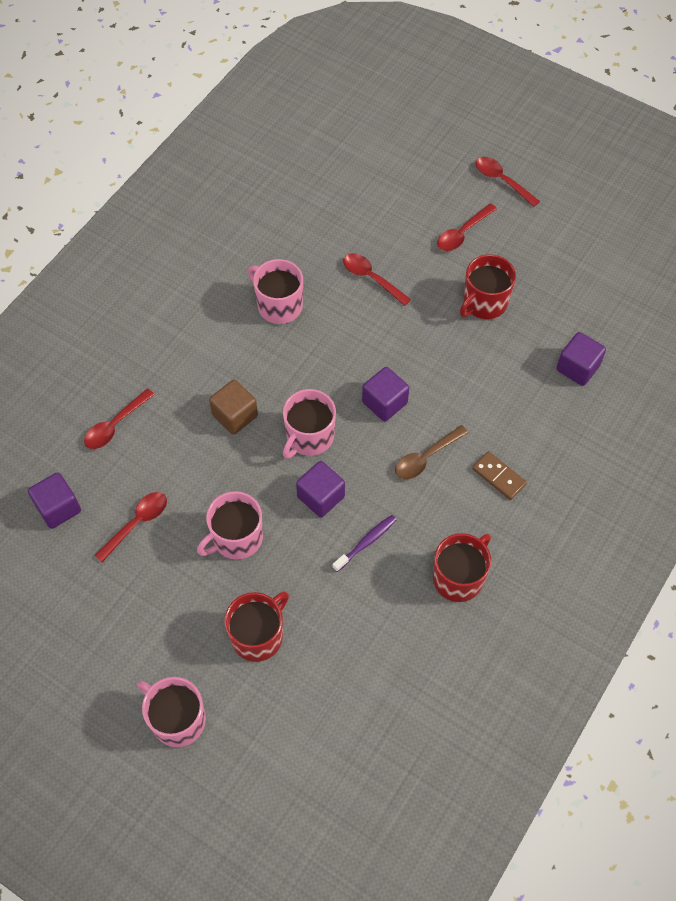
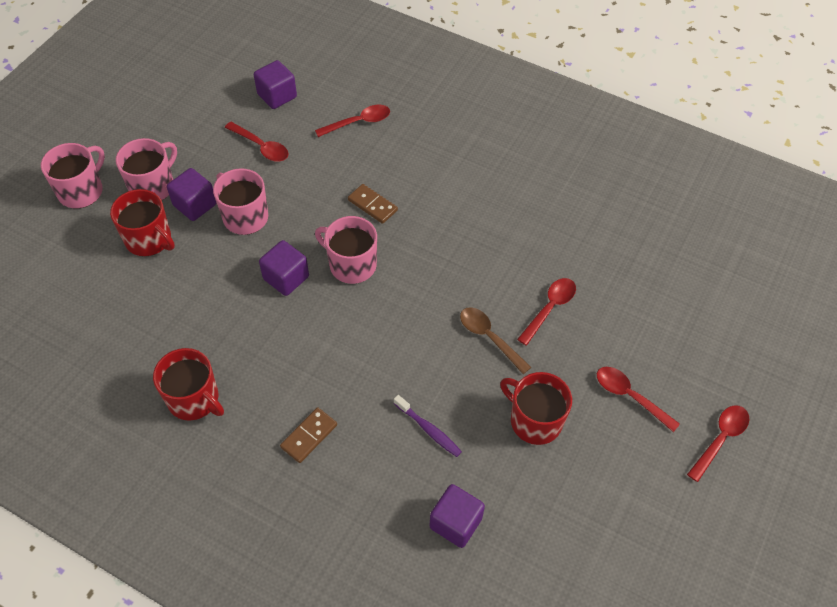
camera: 85 degrees right, 5 degrees down
red spoon [84,388,155,449] -> red spoon turned 120 degrees clockwise [315,105,390,137]
brown cube [209,380,258,435] -> brown domino [348,184,398,224]
pink mug [248,259,303,324] -> pink mug moved to [116,138,177,200]
purple toothbrush [333,515,397,572] -> purple toothbrush moved to [394,395,462,457]
purple cube [362,367,409,421] -> purple cube moved to [167,168,216,221]
brown spoon [395,425,468,479] -> brown spoon moved to [460,307,531,374]

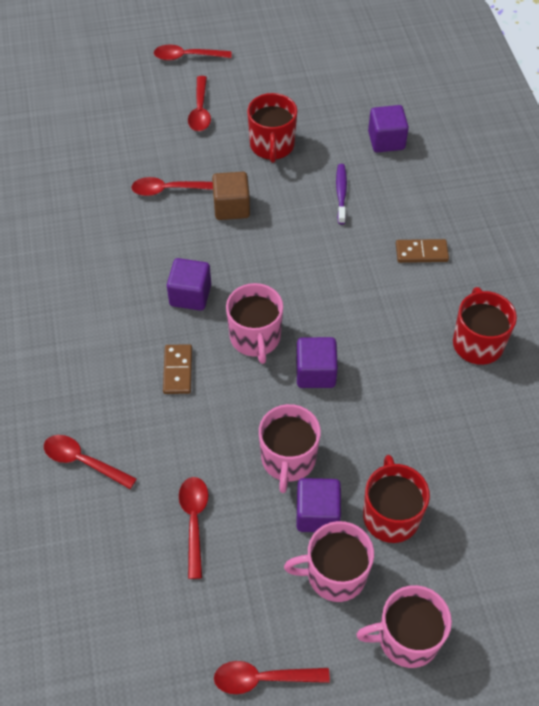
camera: 130 degrees left, 0 degrees up
purple cube [254,60,297,109] -> purple cube moved to [167,258,211,311]
brown spoon [460,307,531,374] -> brown cube [212,172,250,220]
none -> red spoon [214,661,330,694]

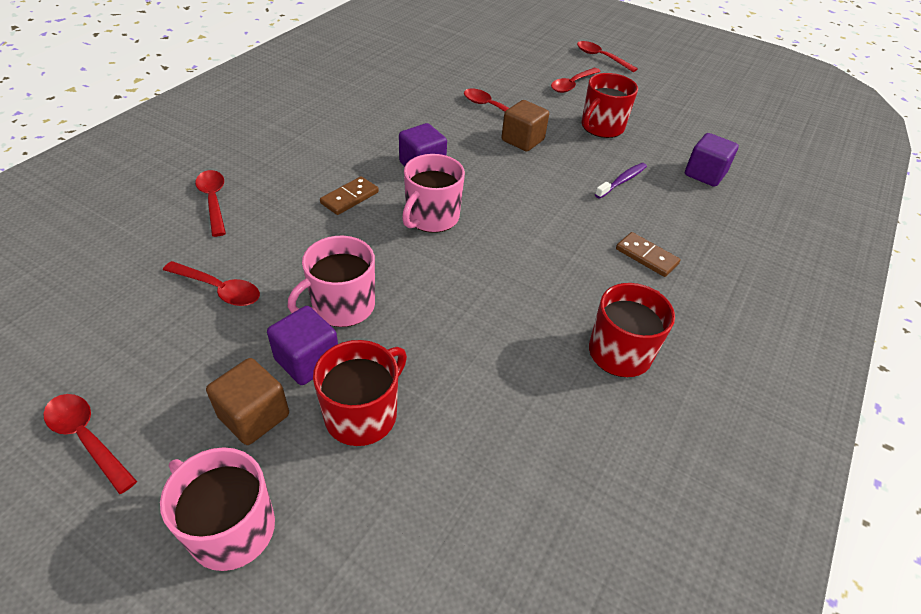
camera: 40 degrees right, 10 degrees down
red spoon [179,477,208,579] -> red spoon turned 75 degrees clockwise [163,261,260,306]
pink mug [284,521,374,602] -> brown cube [206,358,289,445]
purple cube [296,337,338,388] -> none

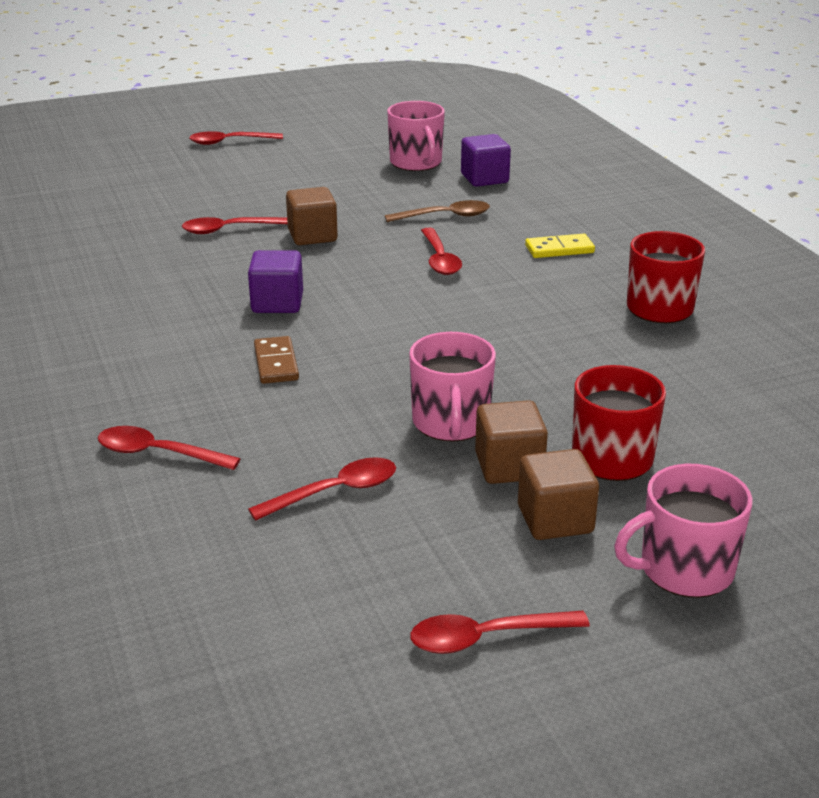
camera: 50 degrees left, 15 degrees down
purple cube [267,306,338,385] -> brown cube [475,400,548,484]
pink mug [402,154,465,233] -> pink mug moved to [387,101,445,171]
red spoon [551,68,601,93] -> red spoon moved to [421,228,462,275]
red mug [582,73,638,138] -> none
purple toothbrush [595,163,647,199] -> brown spoon [385,200,490,222]
brown domino [616,232,681,277] -> yellow domino [525,234,595,258]

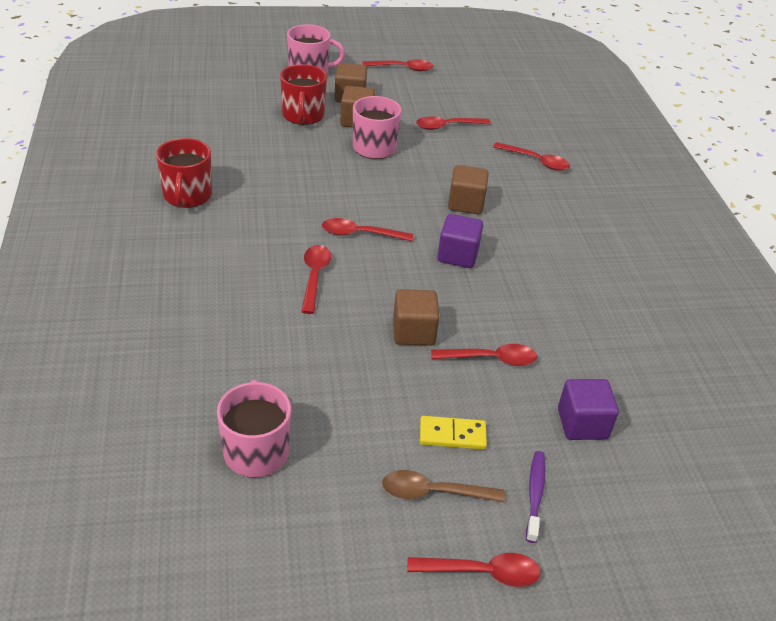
camera: 170 degrees left, 10 degrees up
brown domino [254,336,299,384] -> brown cube [448,165,489,214]
brown spoon [385,200,490,222] -> brown spoon moved to [382,470,505,502]
purple cube [461,134,511,187] -> purple cube moved to [558,379,619,440]
yellow domino [525,234,595,258] -> yellow domino moved to [420,416,487,450]
none -> red spoon [322,218,413,241]
none -> purple toothbrush [526,451,545,543]

